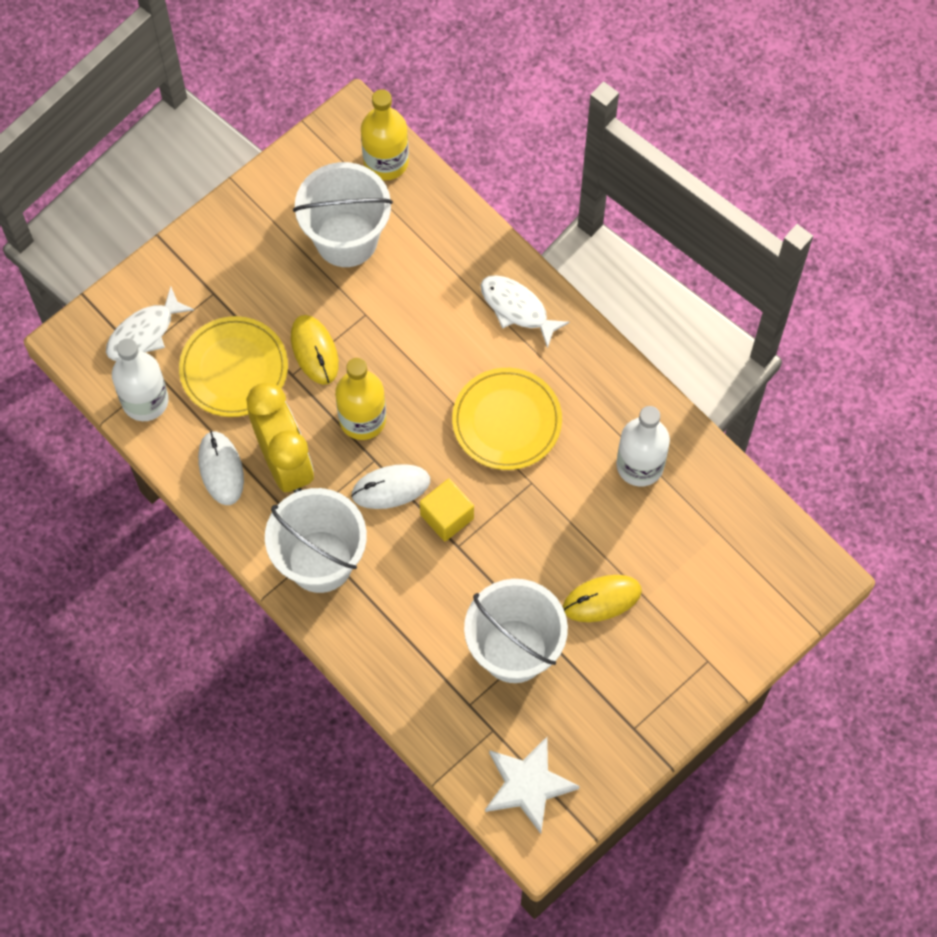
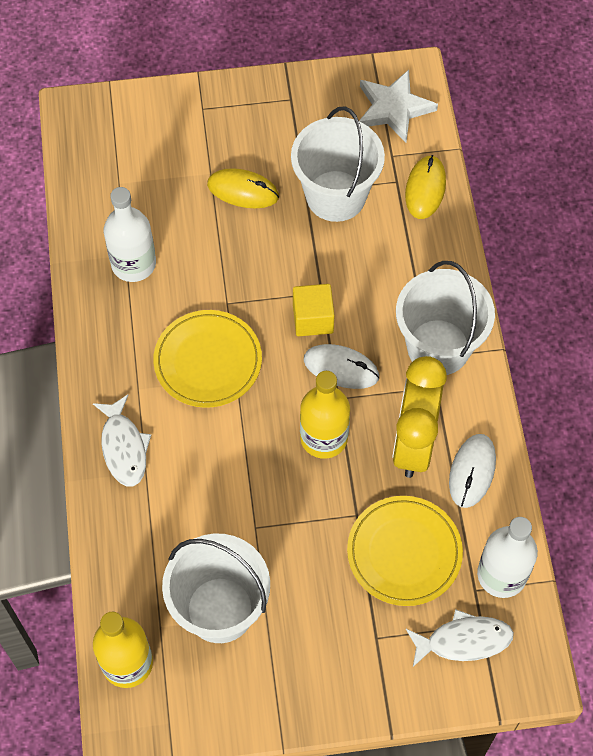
camera: 145 degrees left, 5 degrees down
yellow mouse [291,315,339,385] -> yellow mouse moved to [405,155,446,219]

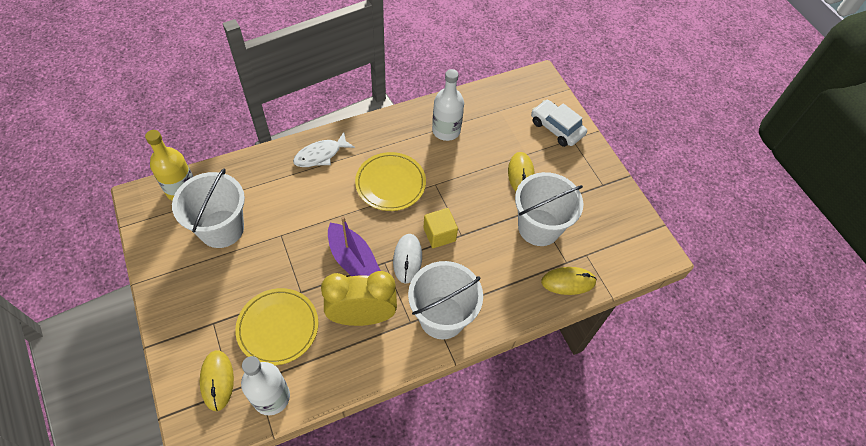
camera: 70 degrees right, 5 degrees down
yellow bottle [300,371,350,459] -> purple boat [328,216,381,276]
white star [359,70,438,143] -> none
white fish [406,609,514,667] -> yellow mouse [200,350,234,411]
white mouse [449,434,496,508] -> none
none -> white car [531,100,587,147]

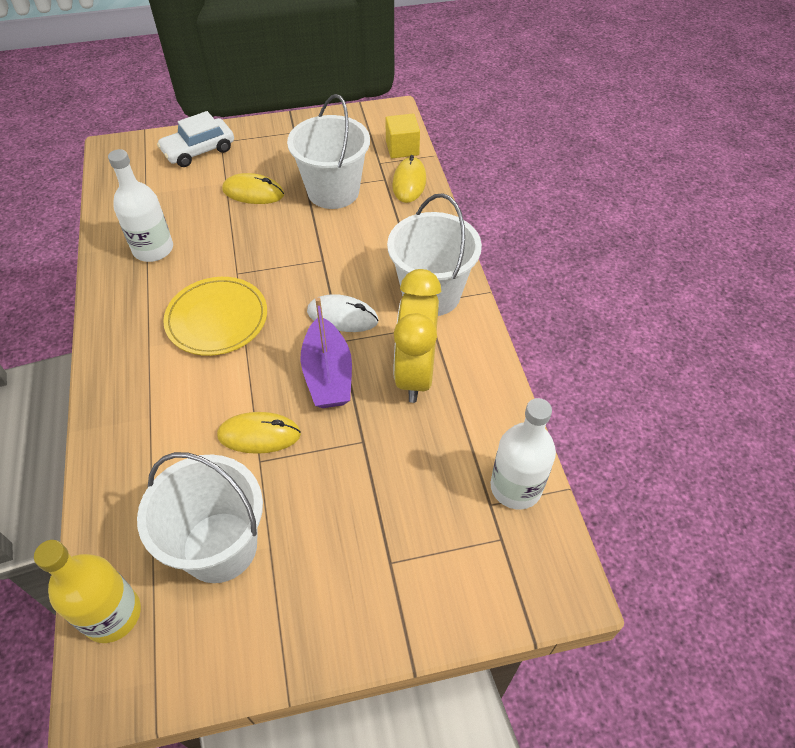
camera: 75 degrees left, 5 degrees down
yellow mouse [200,350,234,411] -> yellow mouse moved to [217,412,301,454]
yellow plate [235,288,318,365] -> none
white fish [293,132,355,167] -> none
purple boat [328,216,381,276] -> purple boat turned 105 degrees clockwise [300,297,352,408]
yellow cube [423,208,458,248] -> yellow cube moved to [385,114,420,158]

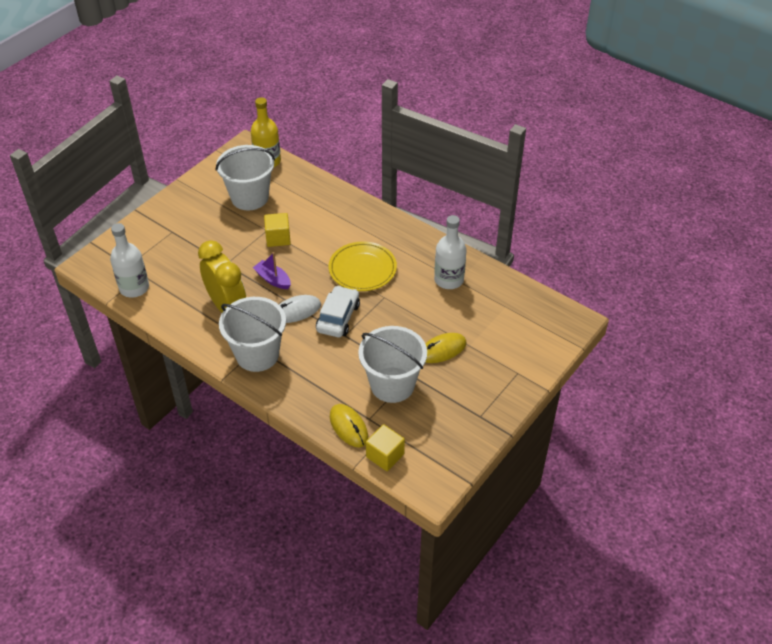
camera: 140 degrees right, 5 degrees down
white car [157,111,234,167] -> white car moved to [316,285,360,337]
yellow mouse [217,412,301,454] -> yellow cube [264,213,291,247]
purple boat [300,297,352,408] -> purple boat [253,252,291,289], size x0.66

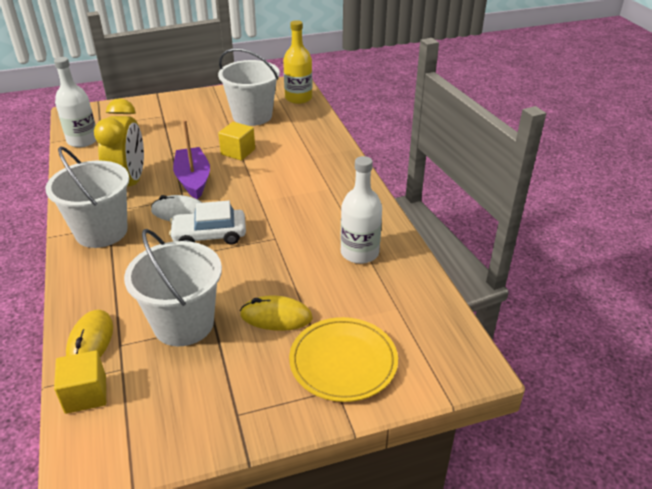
camera: 35 degrees right, 10 degrees down
purple boat [253,252,291,289] -> purple boat [173,120,210,200], size x1.52
white car [316,285,360,337] -> white car turned 150 degrees counterclockwise [169,201,246,245]
yellow plate [329,241,397,291] -> yellow plate moved to [289,317,398,402]

